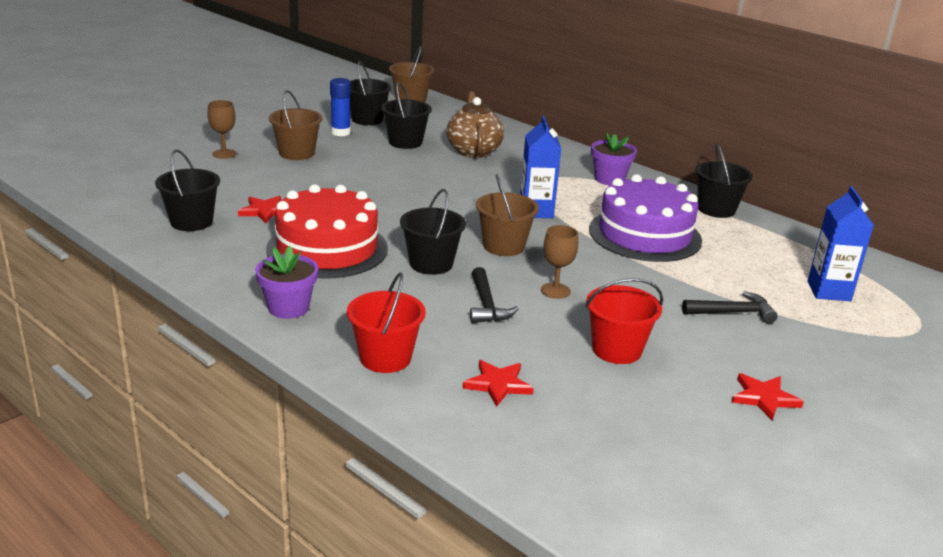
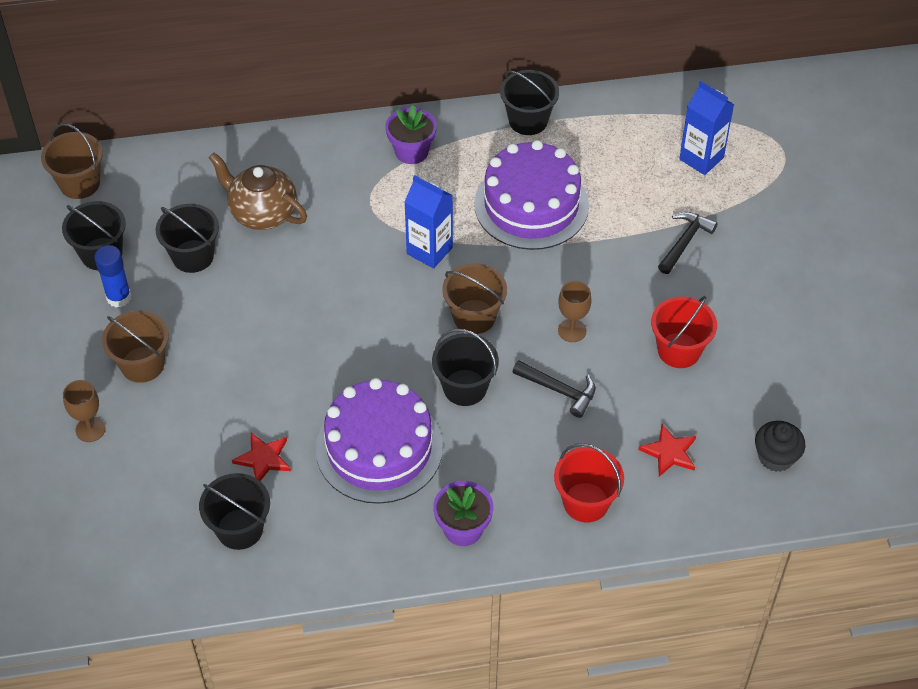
camera: 50 degrees left, 25 degrees up
red cake [266,184,388,279] -> purple cake [316,378,443,504]
red star [732,373,804,420] -> none
none -> black cupcake [755,421,805,472]

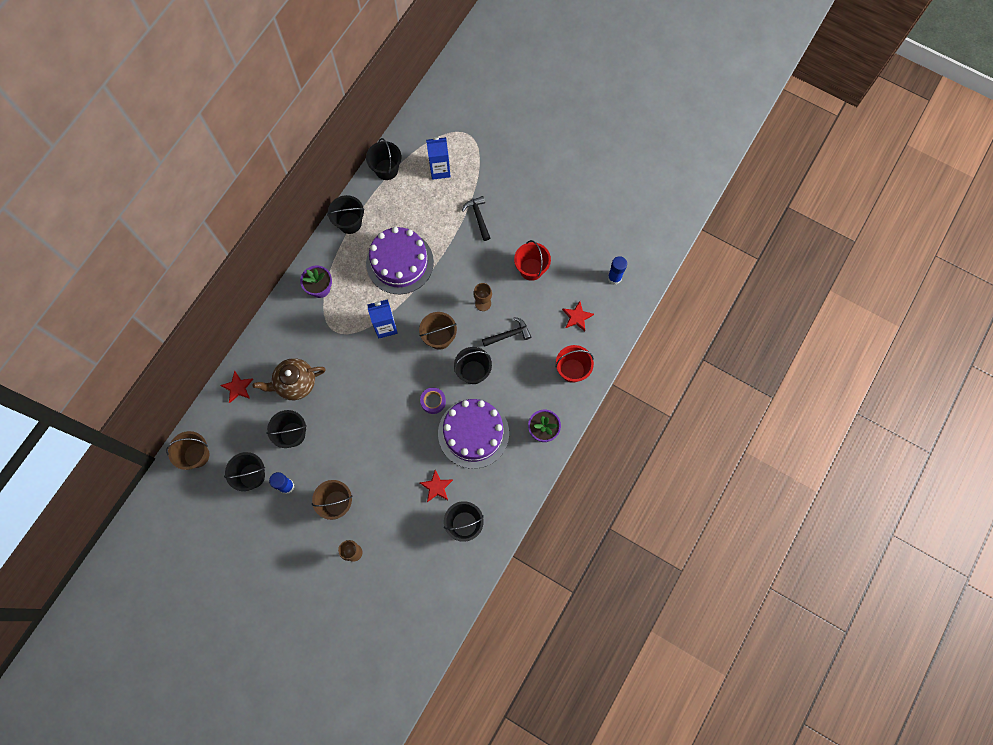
camera: 50 degrees left, 20 degrees up
black cupcake [755,421,805,472] -> blue glue stick [608,256,627,285]
none -> red star [220,371,253,403]
none -> black bucket [366,138,401,180]
none -> purple tape [420,388,446,414]

